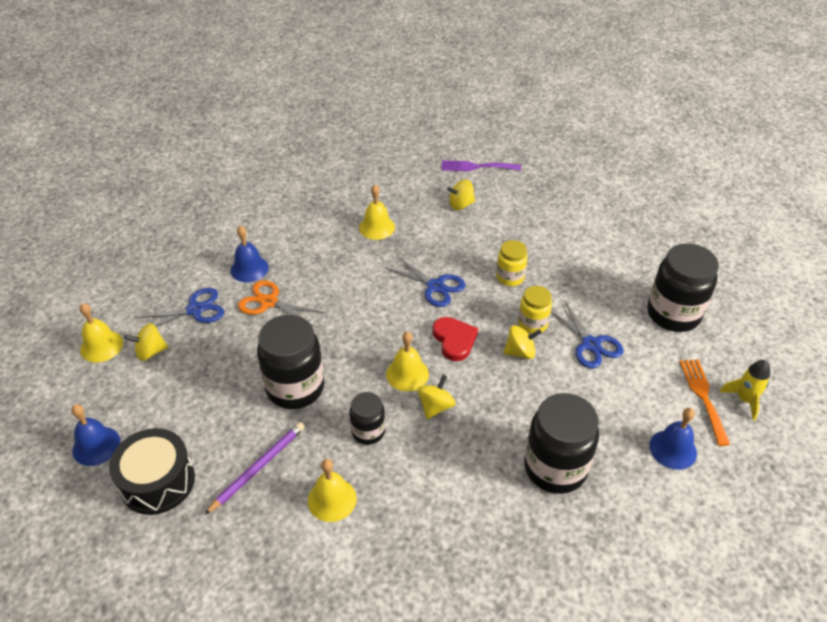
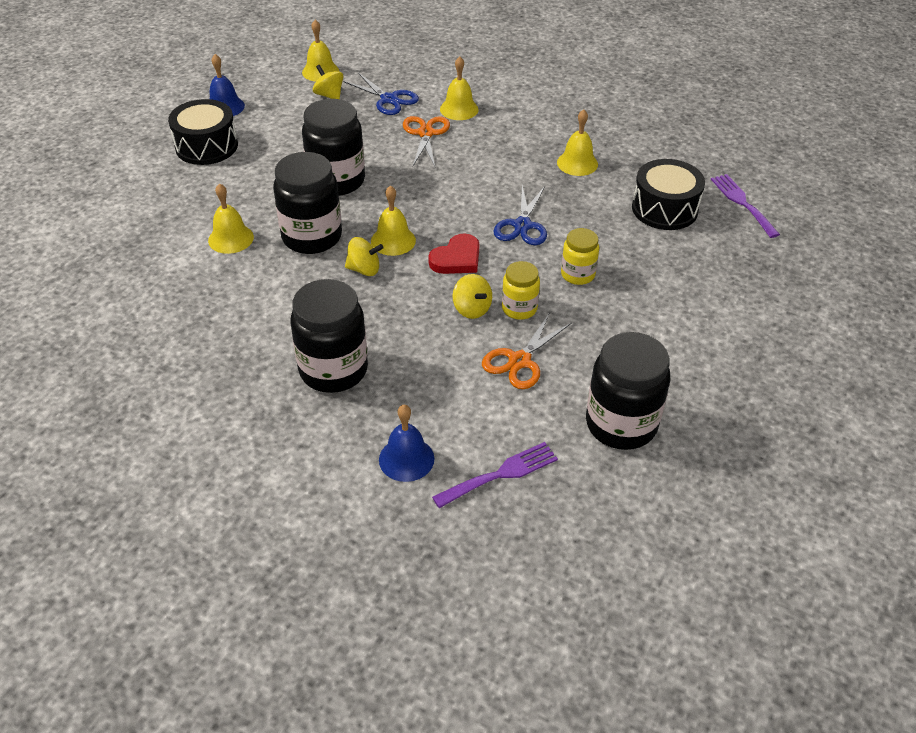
camera: 65 degrees right, 0 degrees up
purple pencil [204,422,305,515] -> none
blue bell [231,225,269,282] -> yellow bell [440,56,479,120]
black jar [349,392,385,445] -> black jar [273,152,342,254], size x1.81
yellow spinning top [447,180,475,210] -> black drum [632,159,705,230]
blue scissors [551,300,624,368] -> orange scissors [482,312,572,389]
orange fork [680,359,730,446] -> purple fork [432,442,558,508]
yellow rocket [719,360,770,421] -> none

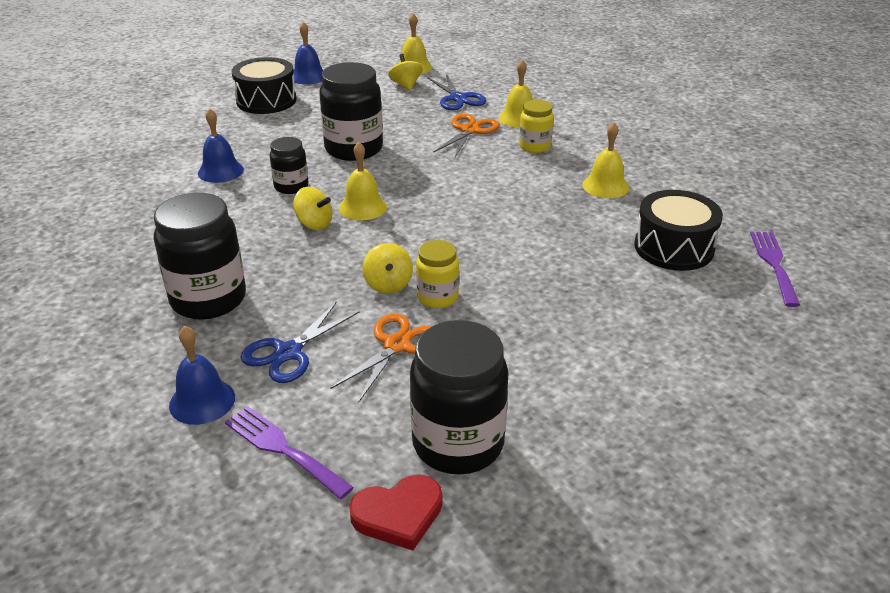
camera: 25 degrees right, 10 degrees down
yellow bell [208,183,254,254] -> blue bell [198,108,244,183]
black jar [273,152,342,254] -> black jar [270,137,308,194], size x0.55
red heart [428,233,480,274] -> red heart moved to [349,475,442,550]
purple fork [432,442,558,508] -> purple fork turned 135 degrees counterclockwise [225,406,354,499]
orange scissors [482,312,572,389] -> orange scissors turned 150 degrees clockwise [330,313,432,403]
blue scissors [494,186,547,245] -> blue scissors moved to [240,301,359,383]
yellow jar [561,228,599,285] -> yellow jar moved to [519,100,554,153]

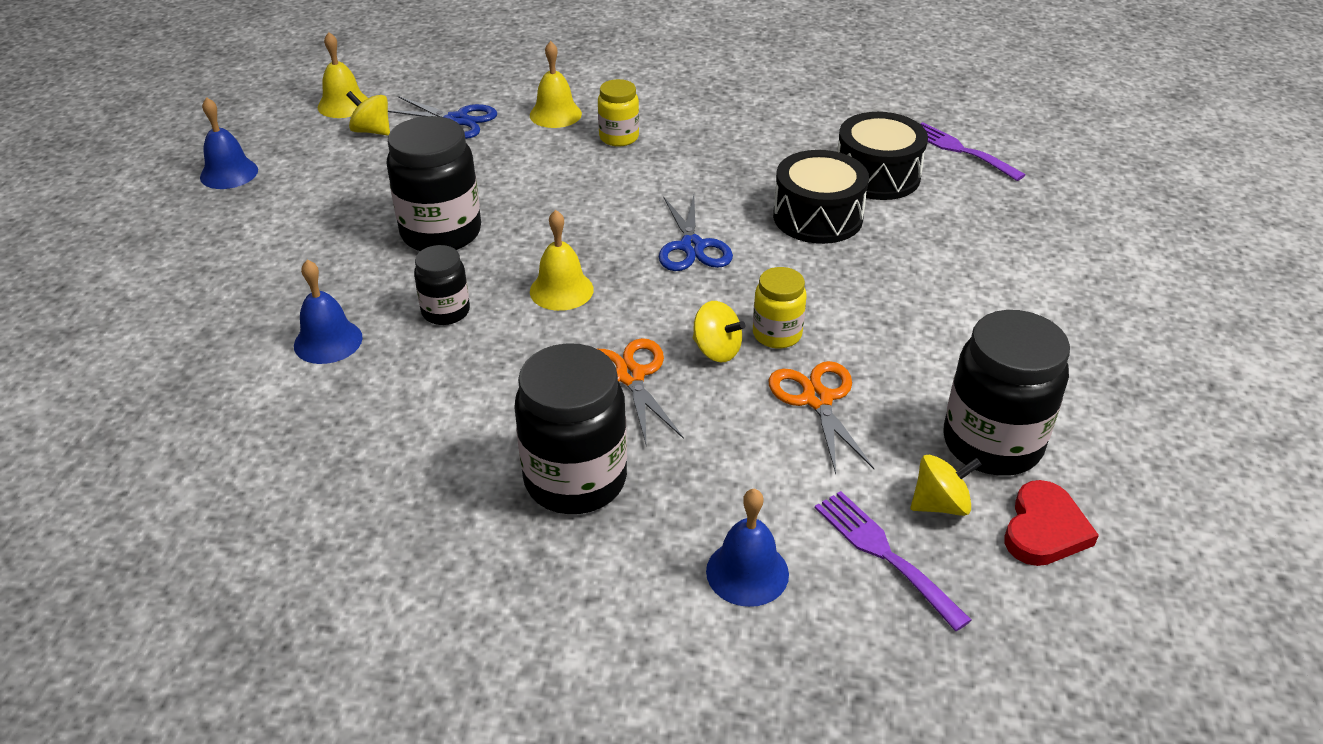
camera: 45 degrees left, 5 degrees up
purple fork [225,406,354,499] -> purple fork turned 60 degrees clockwise [815,491,971,631]
black drum [231,57,297,114] -> black drum moved to [773,150,869,244]
blue scissors [240,301,359,383] -> blue scissors moved to [659,195,733,271]
yellow spinning top [294,187,332,230] -> yellow spinning top moved to [911,455,982,516]
orange scissors [433,114,500,157] -> orange scissors moved to [598,338,684,447]
yellow bell [582,122,629,198] -> none

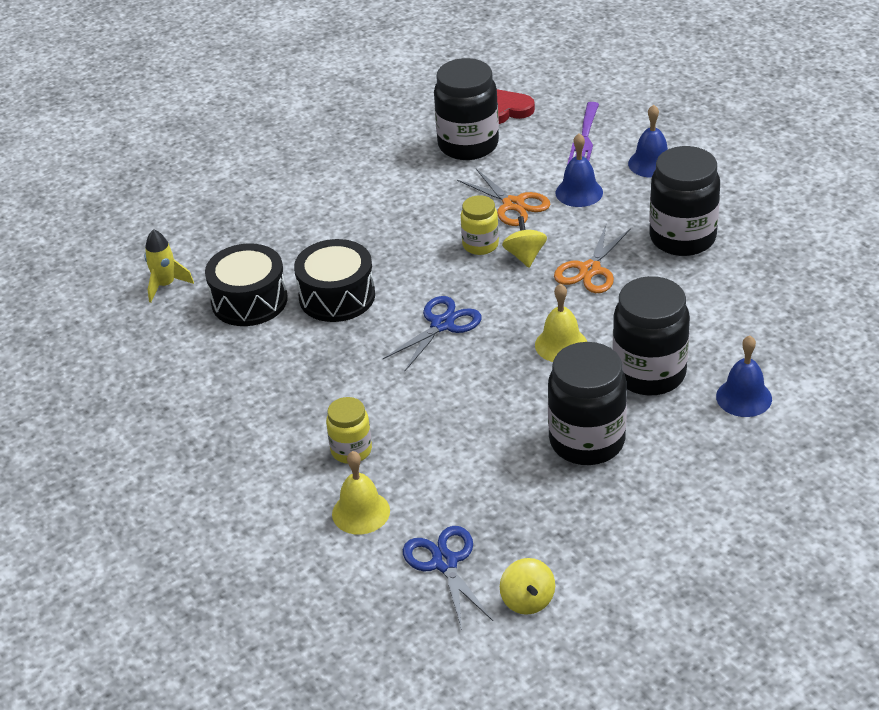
camera: 130 degrees left, 0 degrees up
blue bell [200,97,258,189] -> blue bell moved to [555,133,603,207]
yellow bell [318,32,367,118] -> none
black jar [414,245,470,325] -> black jar [613,276,690,396], size x1.81
orange scissors [769,361,874,474] -> orange scissors turned 75 degrees counterclockwise [457,169,551,226]
yellow spinning top [911,455,982,516] -> none
purple fork [920,122,1026,181] -> yellow rocket [145,229,194,303]

